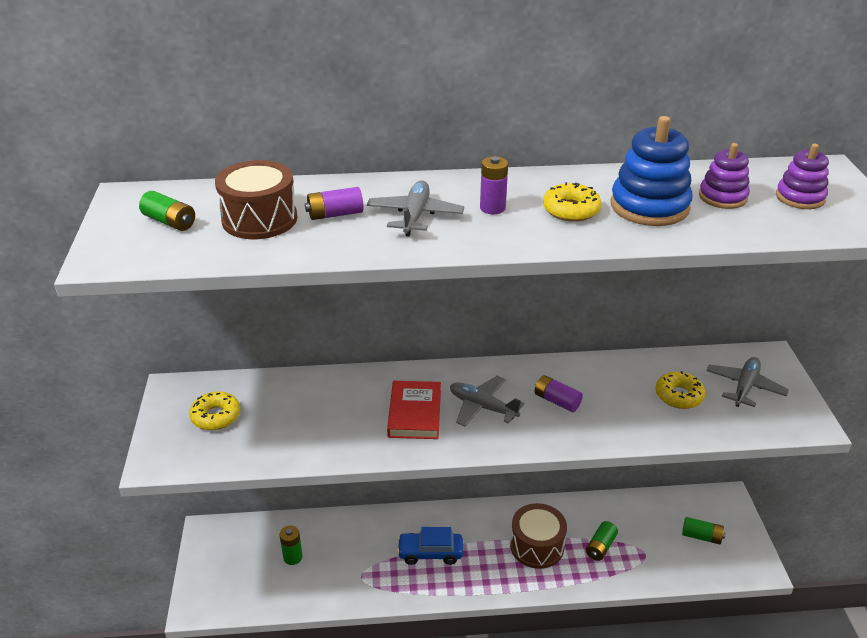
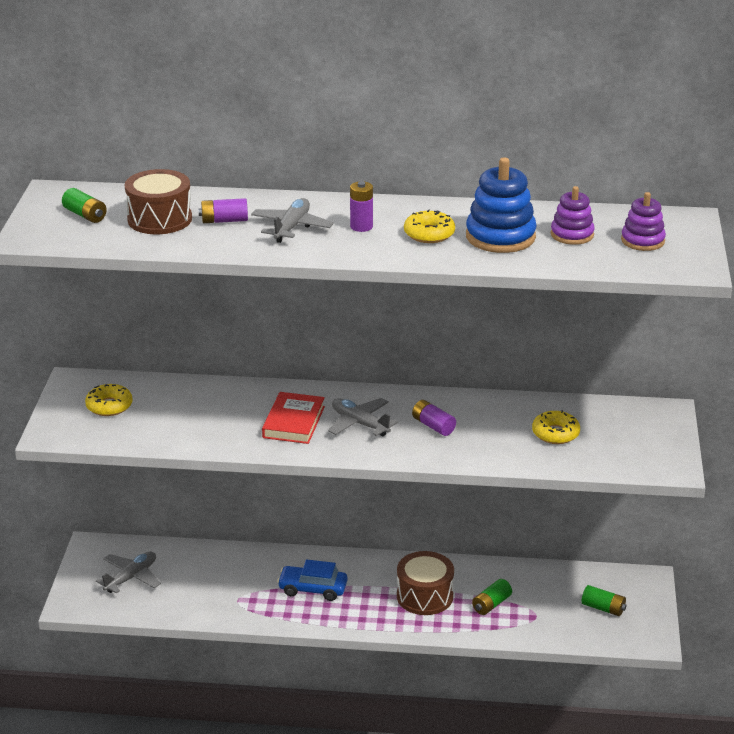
camera: 10 degrees right, 5 degrees down
green battery [280,526,303,565] -> none
grey plane [706,357,789,407] -> grey plane moved to [96,552,161,594]

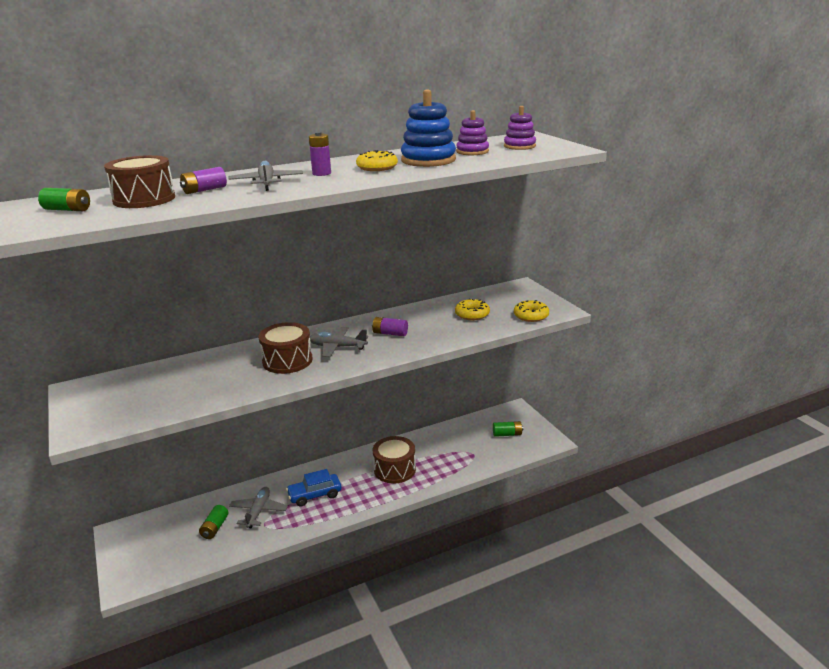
camera: 30 degrees left, 5 degrees down
yellow donut [85,384,133,416] -> yellow donut moved to [514,300,549,322]
grey plane [96,552,161,594] -> grey plane moved to [229,487,288,528]
red book [262,392,325,444] -> brown drum [258,322,313,374]
green battery [472,579,512,615] -> green battery moved to [199,505,229,539]

